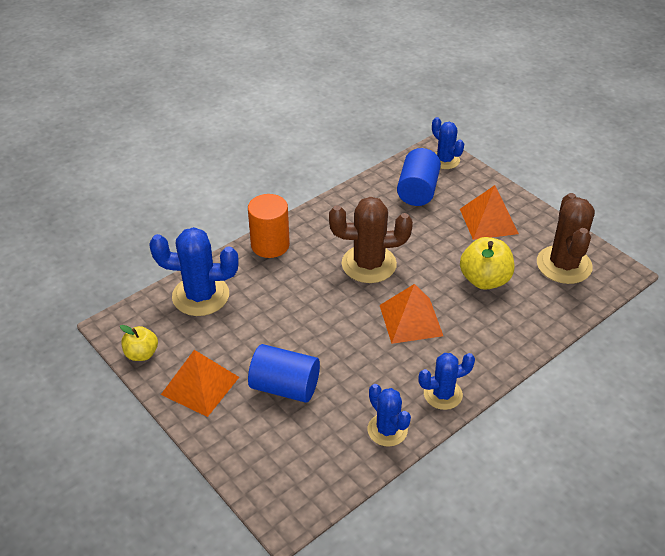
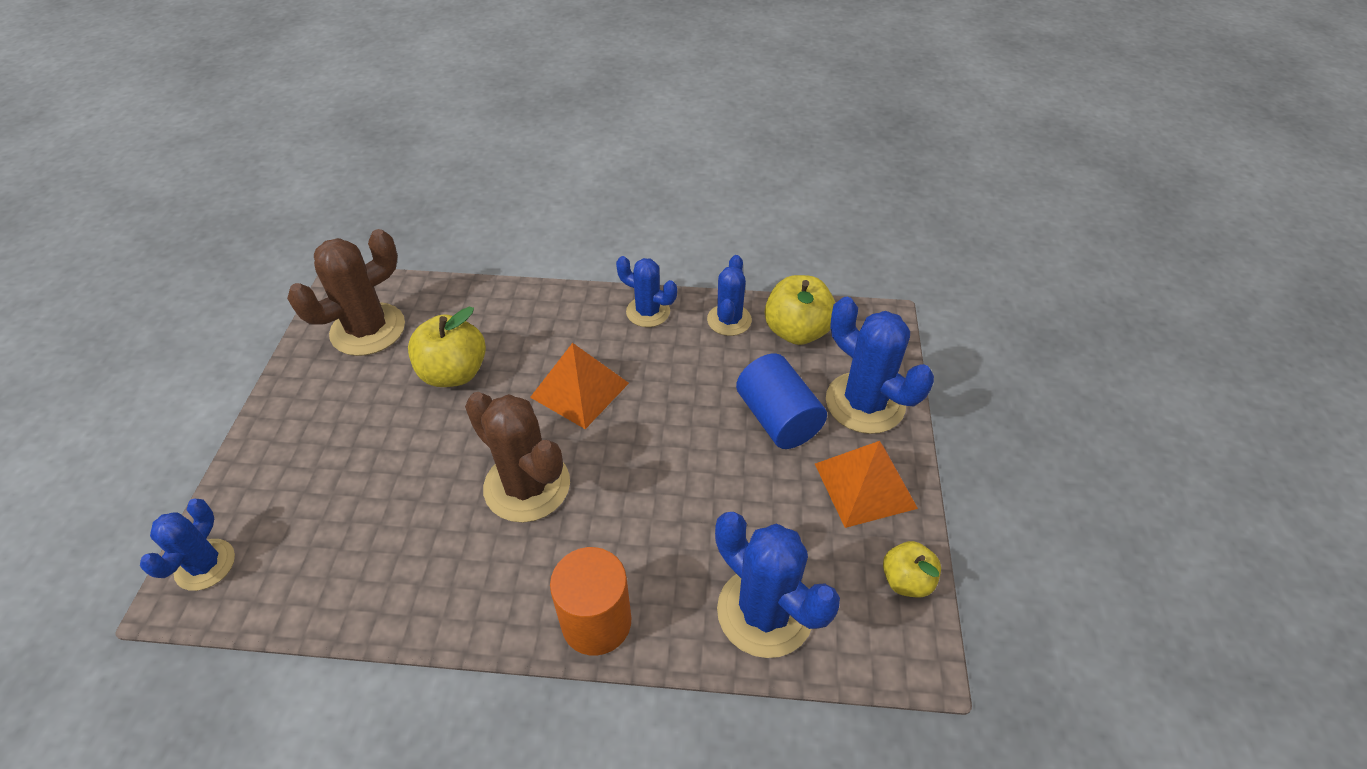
camera: 135 degrees left, 5 degrees up
blue cylinder [397,148,441,206] -> none
orange pyramid [460,185,519,240] -> none
none -> yellow apple [765,275,835,345]
none -> blue cactus [826,297,934,434]

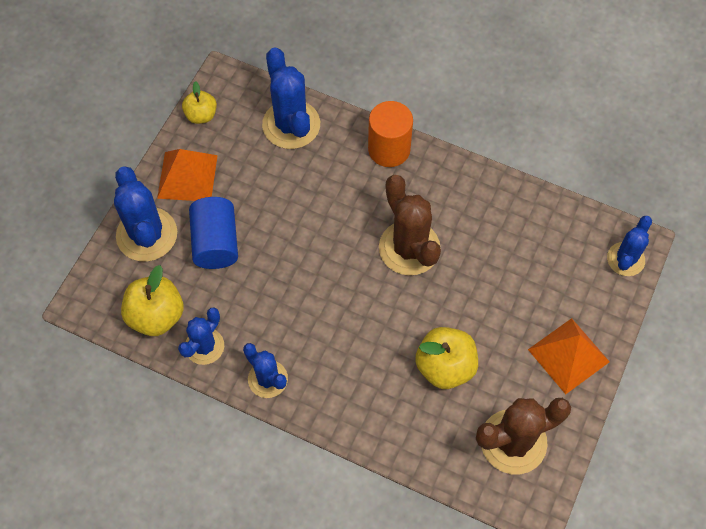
camera: 160 degrees left, 15 degrees up
orange pyramid [530,343,629,429] -> orange pyramid moved to [528,318,610,394]

